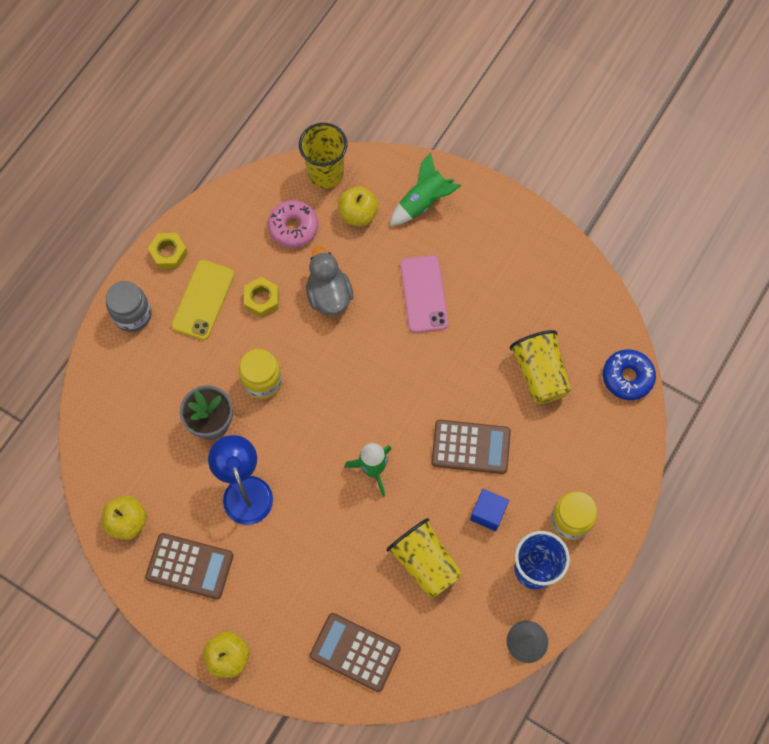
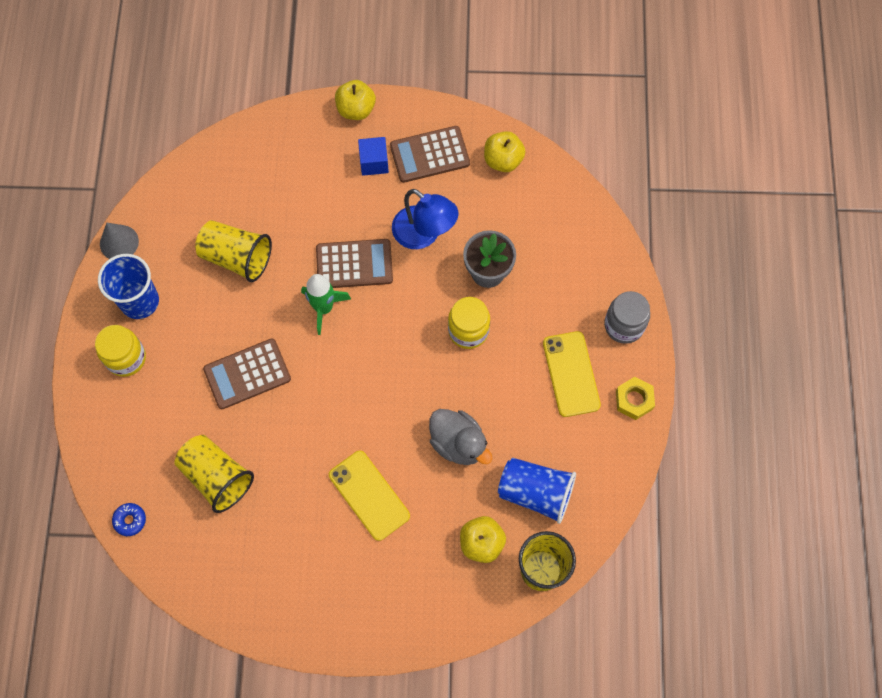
camera: 150 degrees right, 0 degrees up
yellow nut [244,277,279,317] -> none
pink donut [268,200,318,248] -> blue cup [498,457,576,524]
brown calculator [310,613,401,692] -> brown calculator moved to [316,239,393,288]
green rocket [390,152,461,226] -> none
pink phone [400,255,448,333] -> yellow phone [329,451,410,541]
blue cube [470,489,509,531] -> blue cube moved to [358,137,389,176]
blue donut [603,349,656,400] -> blue donut [112,503,146,536], size x0.59

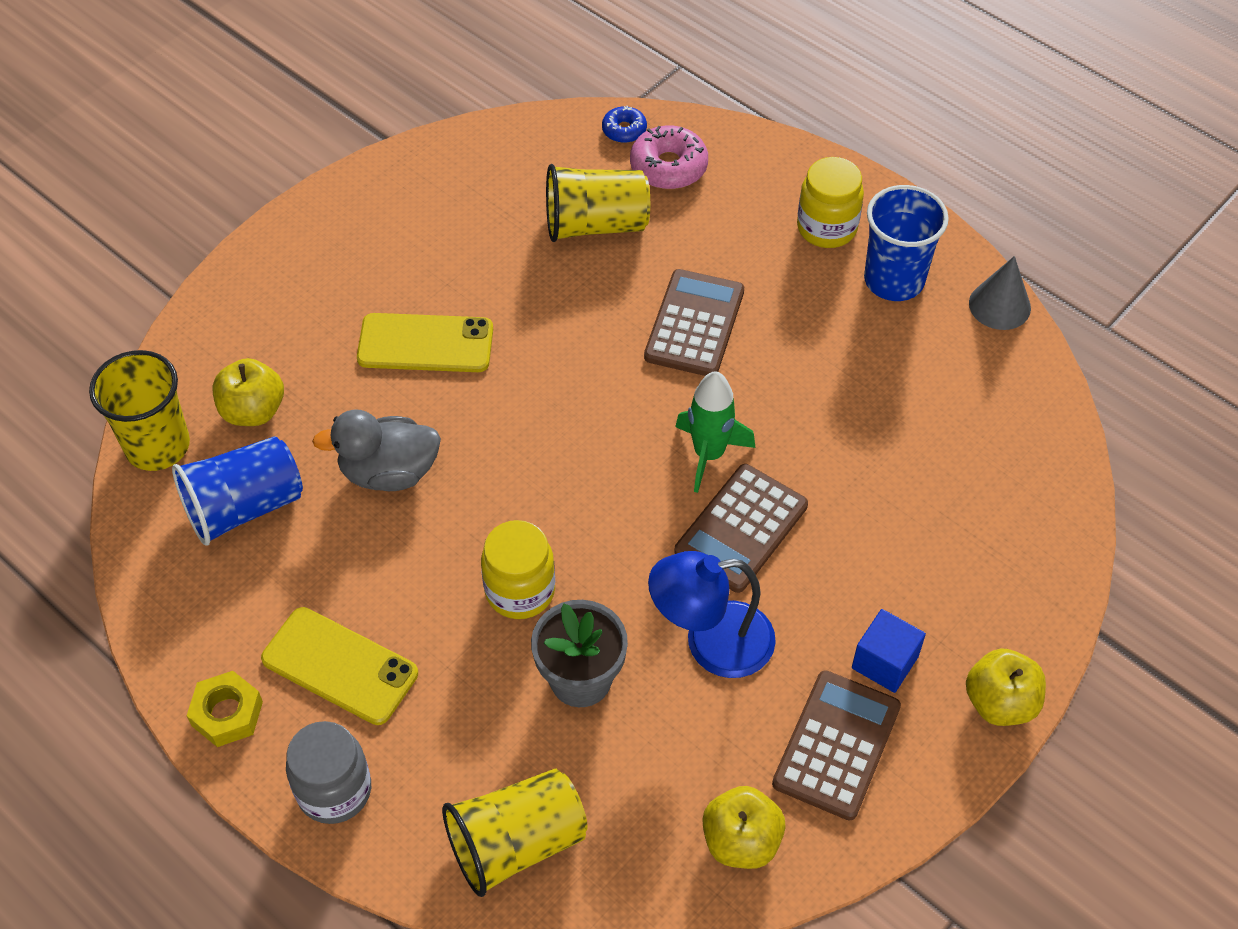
camera: 130 degrees right, 15 degrees down
yellow cup [195,220,272,282] -> yellow cup moved to [442,768,588,897]
none -> pink donut [630,125,708,189]

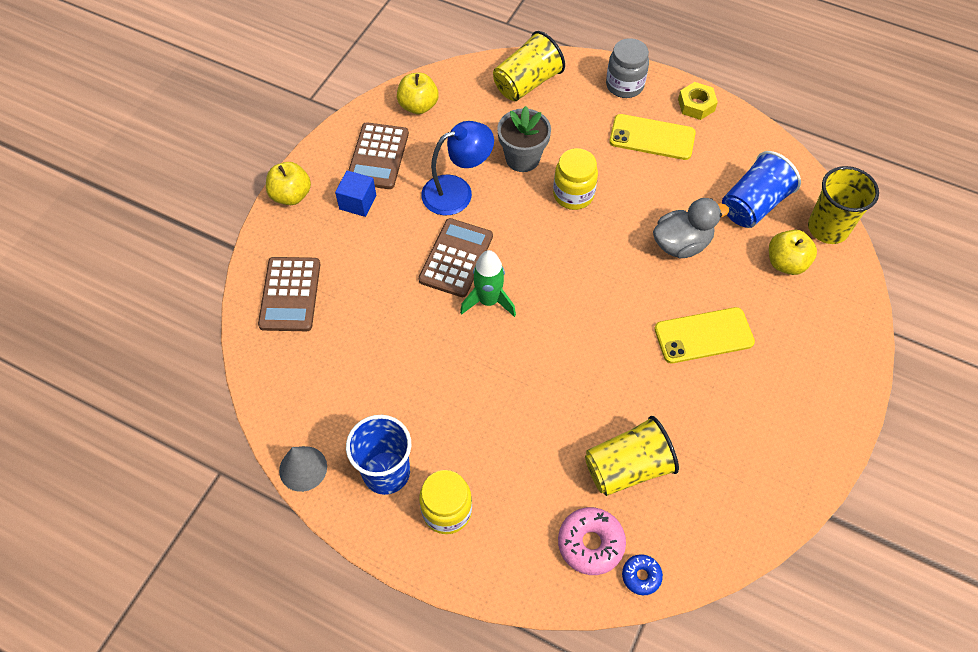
camera: 165 degrees right, 5 degrees up
brown calculator [644,269,744,376] -> brown calculator moved to [258,257,320,331]

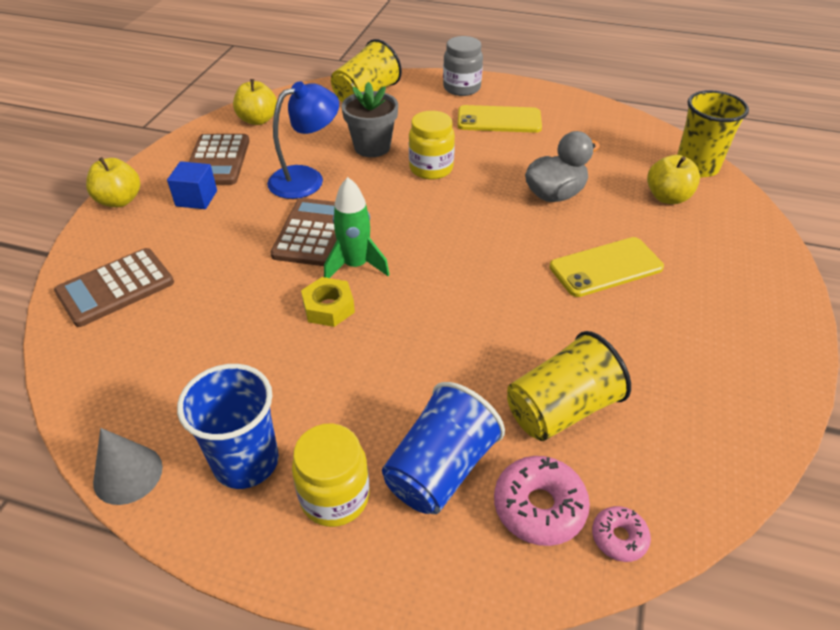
camera: 10 degrees left, 15 degrees down
brown calculator [258,257,320,331] -> brown calculator turned 60 degrees clockwise [54,248,174,327]
blue donut [622,554,663,595] -> pink donut [592,506,651,562]
yellow nut [678,82,718,120] -> yellow nut moved to [301,277,355,327]
blue cup [722,151,801,228] -> blue cup moved to [382,382,505,514]

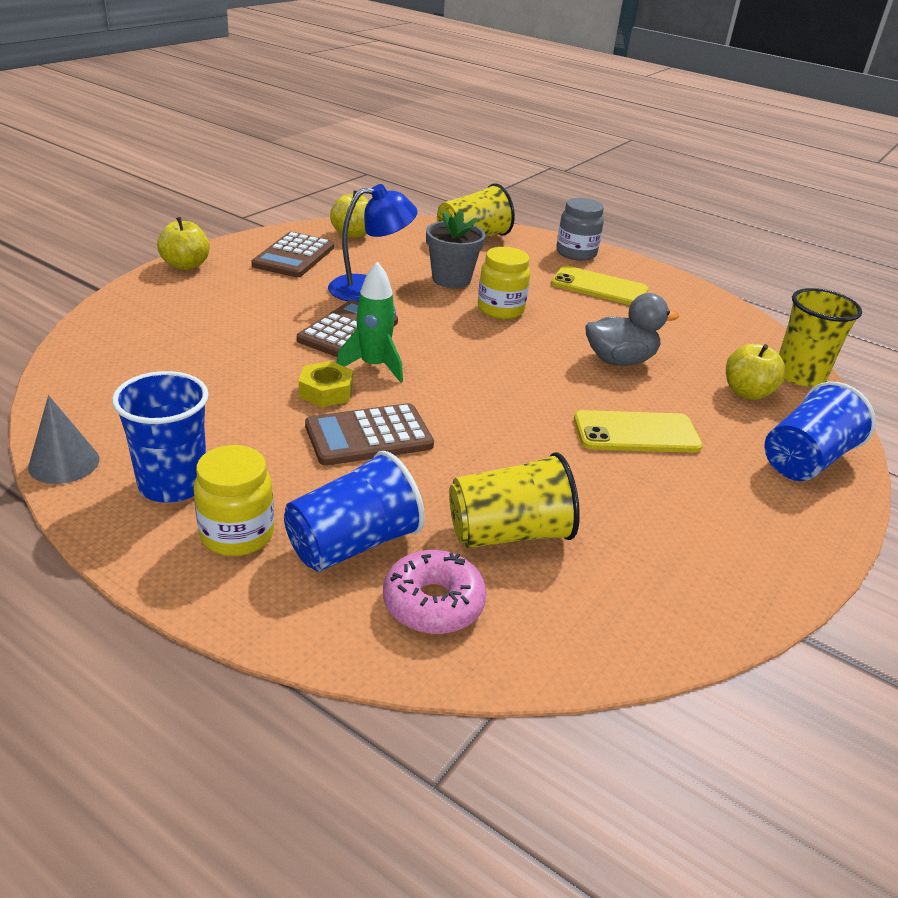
camera: 15 degrees right, 10 degrees down
brown calculator [54,248,174,327] -> brown calculator moved to [305,403,434,466]
blue cube [167,161,217,209] -> none
pink donut [592,506,651,562] -> none
none -> blue cup [764,382,876,481]

